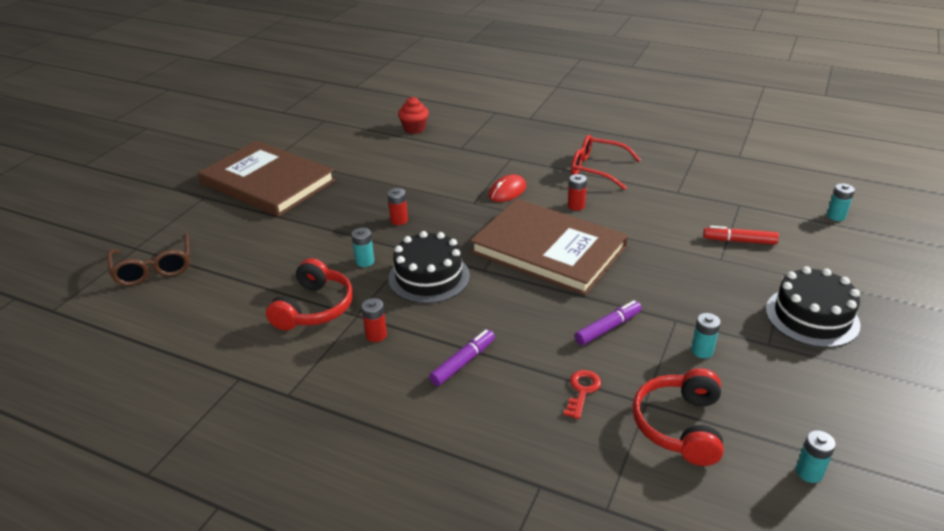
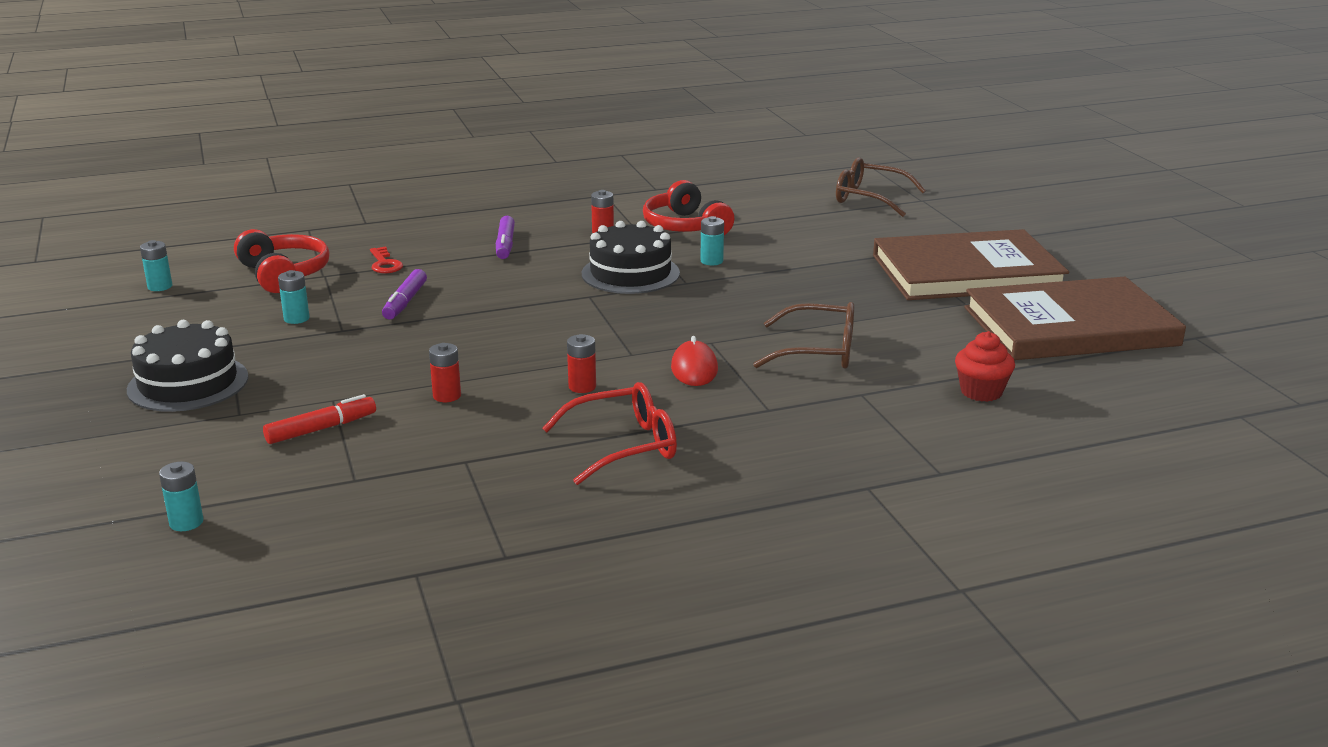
camera: 135 degrees right, 10 degrees down
red battery [388,188,408,225] -> red battery moved to [429,343,461,402]
brown book [470,199,628,296] -> brown book moved to [964,277,1186,360]
none -> brown glasses [753,302,854,369]

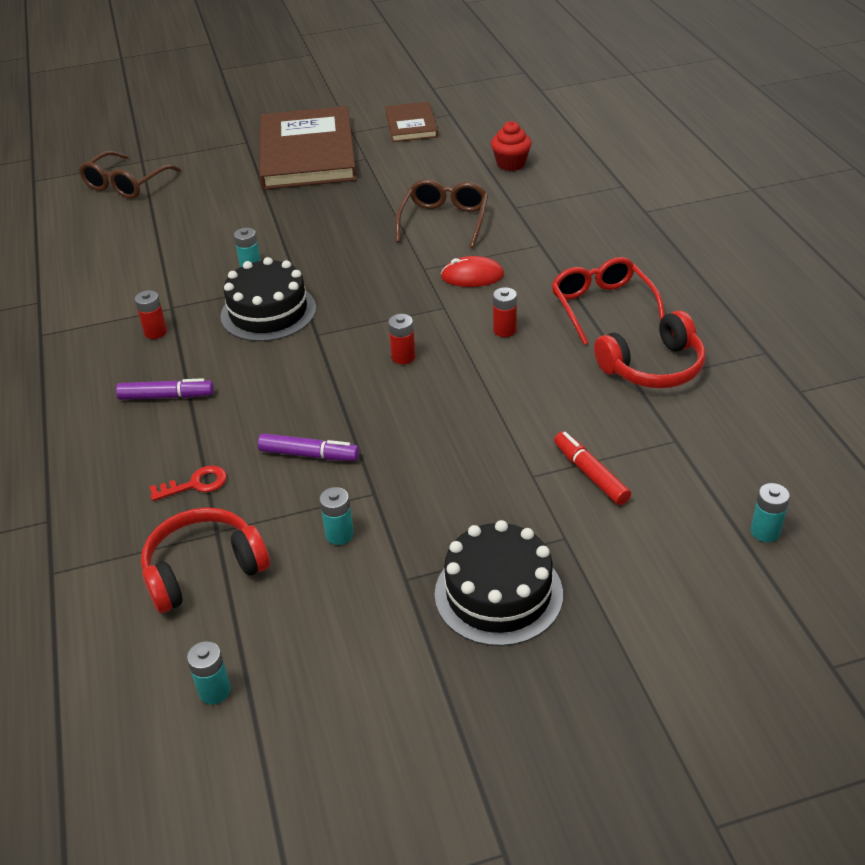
camera: 85 degrees left, 15 degrees up
red battery [429,343,461,402] -> red battery moved to [388,314,415,364]
red headphones [643,180,734,235] -> red headphones moved to [594,310,705,388]
brown book [964,277,1186,360] -> brown book [385,102,438,142], size x0.51

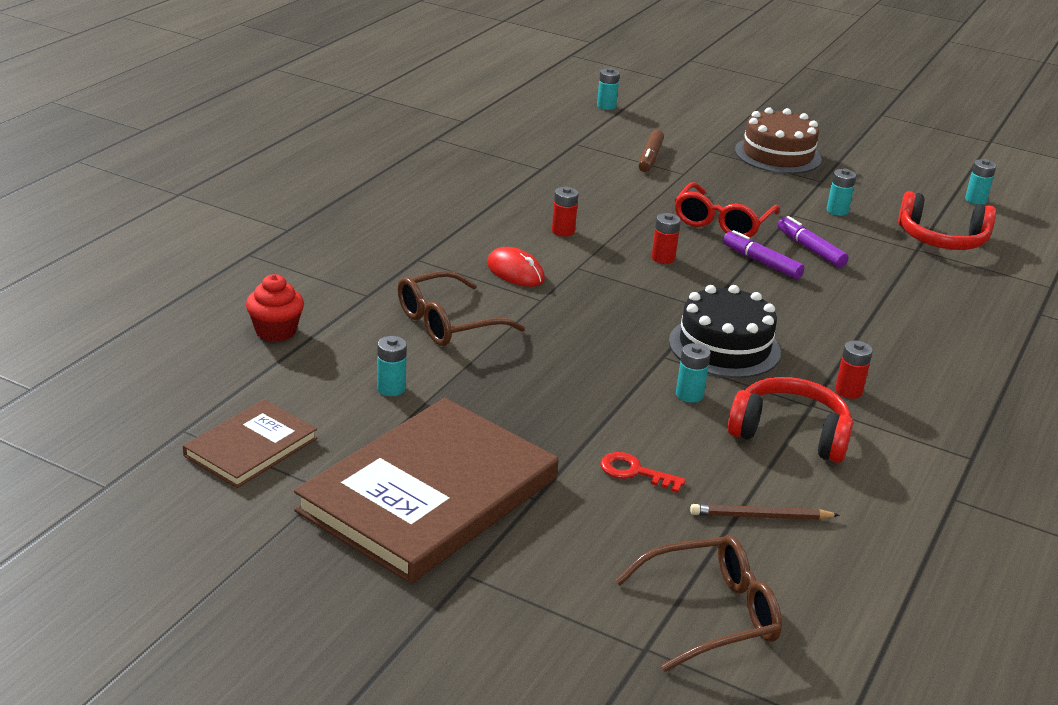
camera: 140 degrees left, 10 degrees down
purple marker [116,378,214,400] -> purple marker moved to [723,230,804,279]
red key [149,465,227,501] -> red key moved to [600,452,686,493]
black cake [435,520,563,646] -> brown cake [735,107,822,174]
red glasses [551,257,665,345] -> red glasses moved to [675,182,780,237]
red marker [554,431,631,505] -> brown marker [638,130,664,172]
red headphones [594,310,705,388] -> red headphones moved to [728,377,853,463]
none -> turquoise battery [377,336,407,396]
none -> brown pencil [690,504,840,520]

